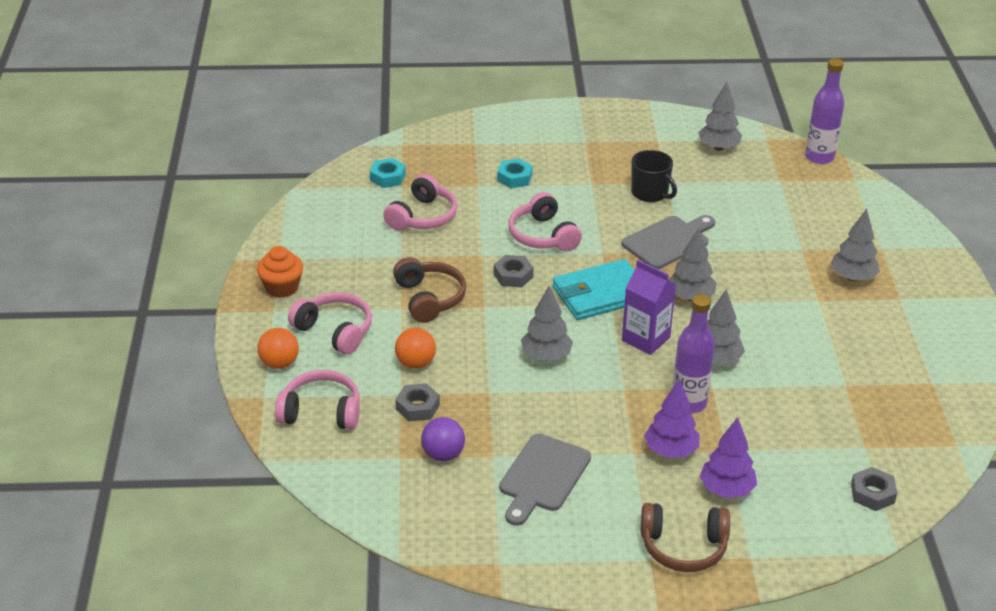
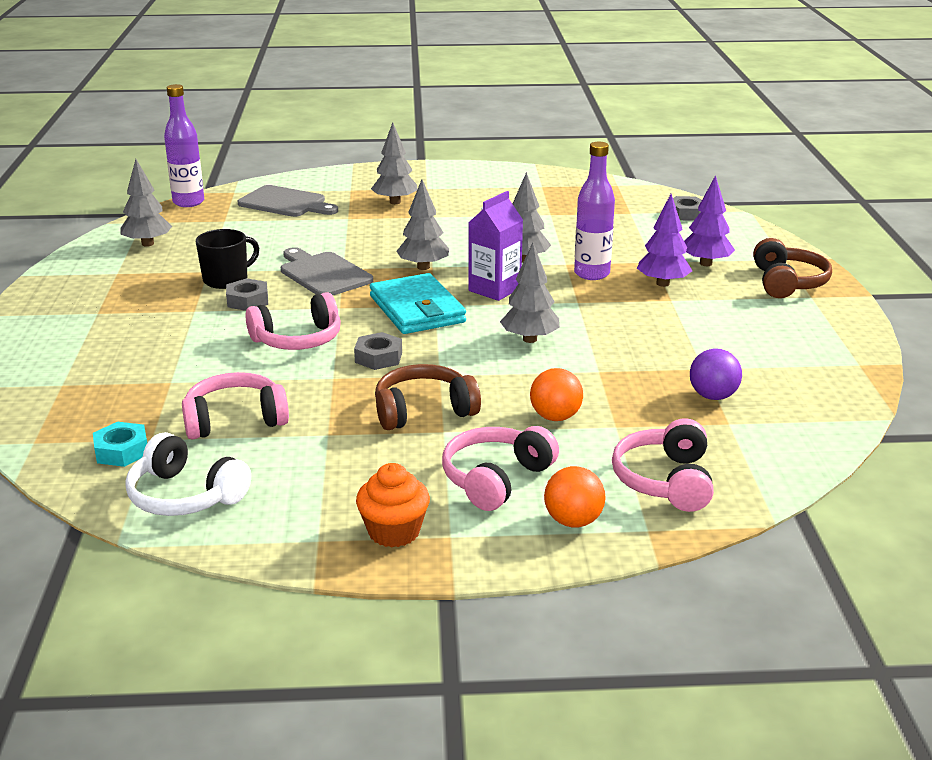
camera: 90 degrees left, 10 degrees down
pink headphones [383,174,457,231] -> pink headphones turned 45 degrees counterclockwise [182,372,289,439]
grey nut [395,383,440,422] -> grey nut moved to [226,278,268,311]
turquoise nut [497,159,533,188] -> none
grey cutting board [499,434,591,526] -> grey cutting board moved to [238,185,338,217]
none -> white headphones [125,432,251,516]

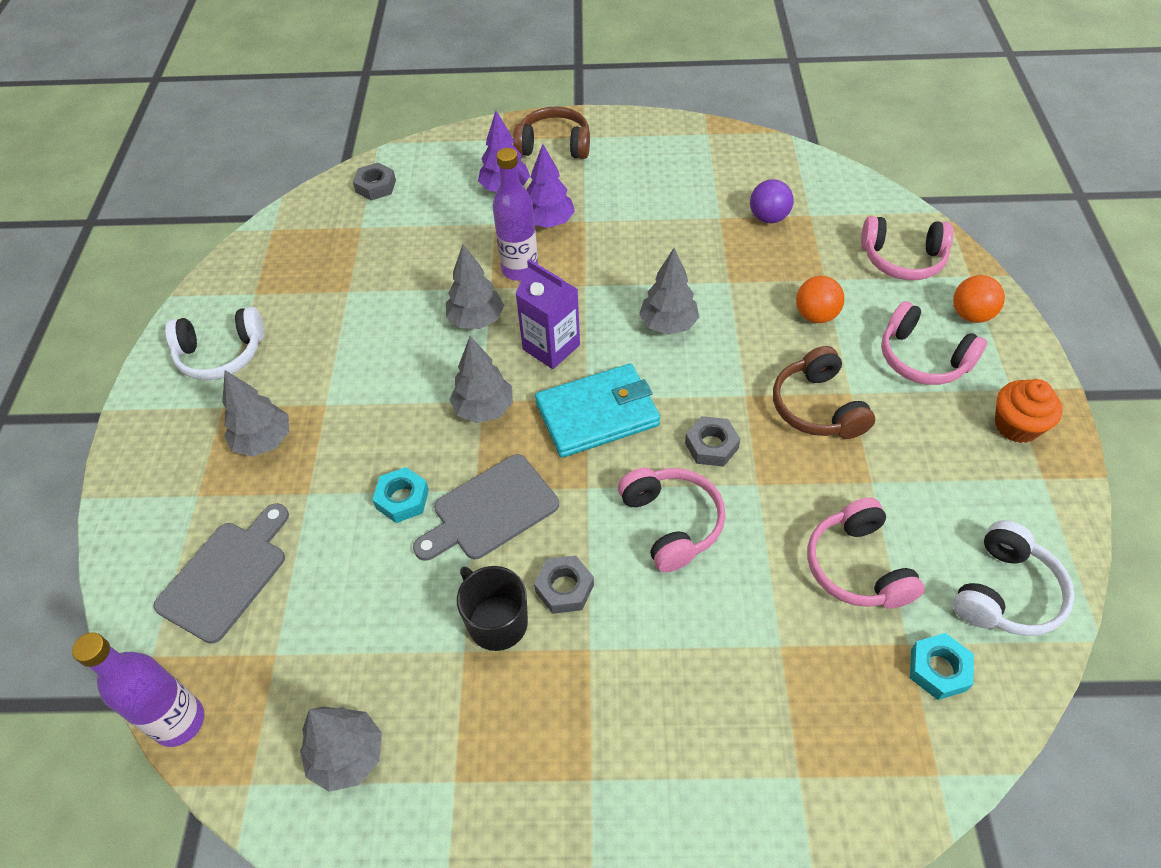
camera: 85 degrees left, 25 degrees up
none -> white headphones [165,307,264,380]
none -> turquoise nut [372,467,429,523]

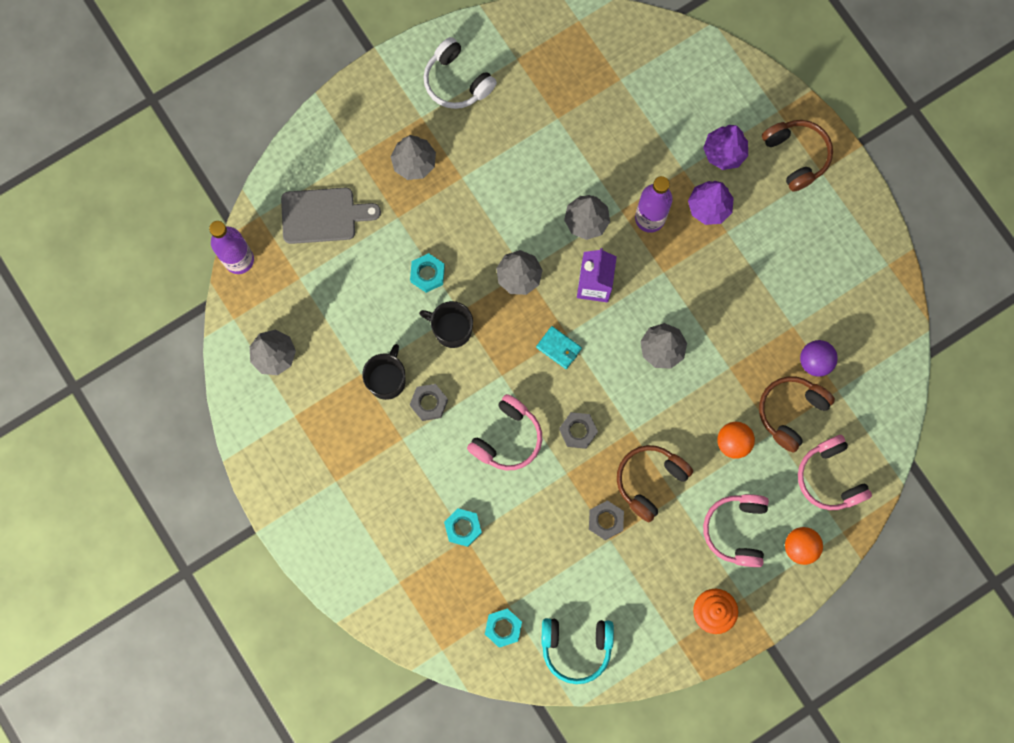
camera: 55 degrees right, 25 degrees up
grey nut [353,163,396,200] -> grey nut moved to [589,500,624,540]
grey cutting board [413,454,559,561] -> black mug [419,301,473,348]
turquoise wallet [535,364,660,458] -> turquoise wallet [536,326,582,369], size x0.49
pink headphones [807,497,925,609] -> none
white headphones [953,520,1074,636] -> turquoise headphones [542,618,614,684]
none -> turquoise nut [444,508,482,547]
none -> brown headphones [759,376,835,452]

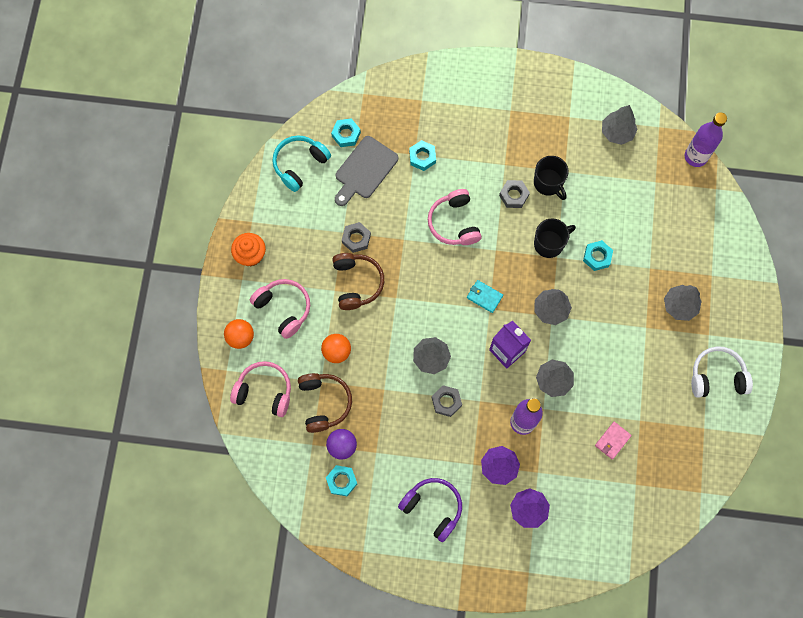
camera: 130 degrees right, 5 degrees down
grey cutting board [281,188,381,244] -> grey cutting board moved to [335,136,398,206]
turquoise wallet [536,326,582,369] -> turquoise wallet turned 45 degrees clockwise [467,280,503,313]
grey nut [559,412,598,449] -> grey nut moved to [432,385,462,417]
brown headphones [762,120,833,192] -> none
none -> turquoise nut [326,465,357,496]
none -> purple headphones [398,478,462,542]
none -> pink wallet [595,422,632,460]

